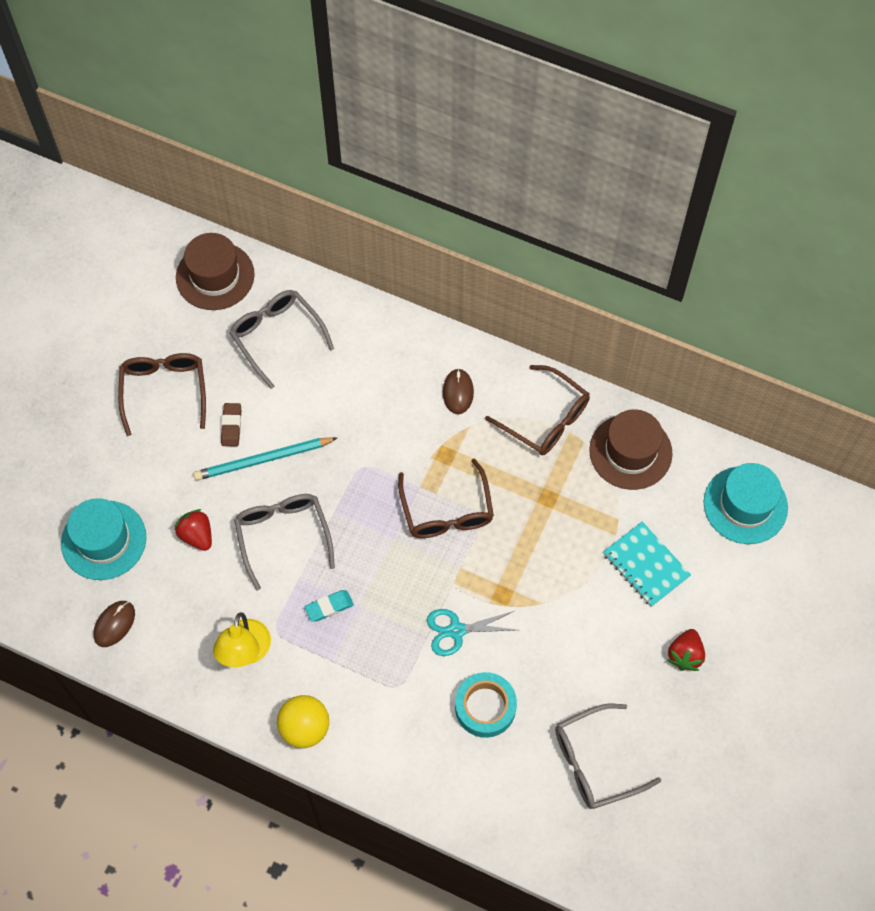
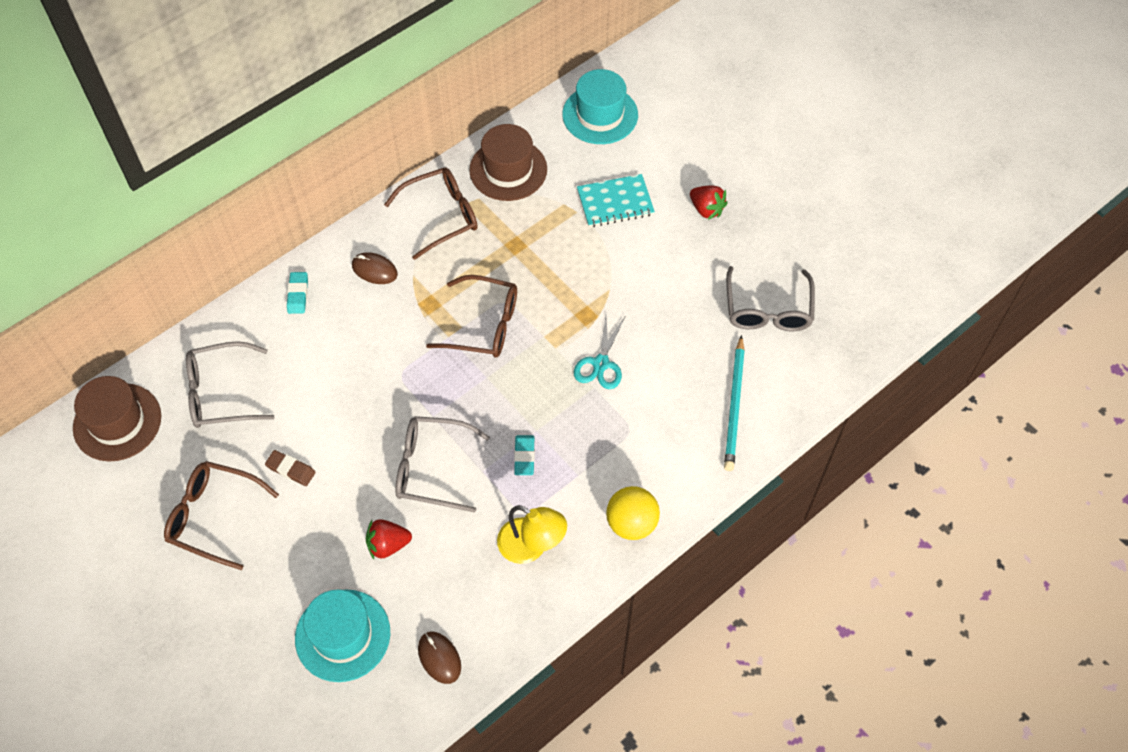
camera: 65 degrees left, 5 degrees down
turquoise pencil [194,437,337,480] -> turquoise pencil moved to [724,335,745,471]
turquoise tape [455,672,517,738] -> none
none -> turquoise eraser [287,272,308,314]

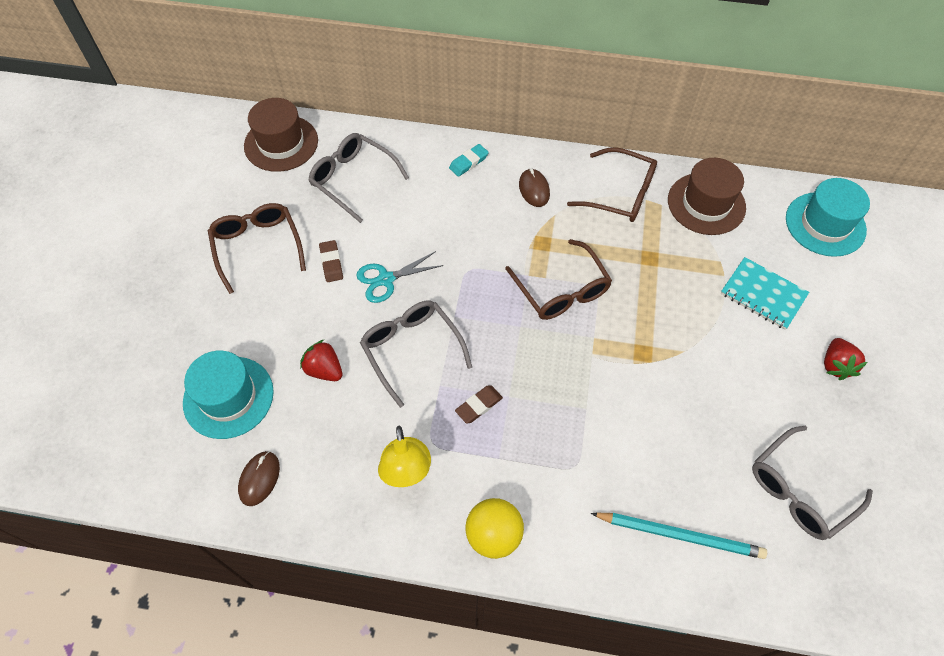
camera: 50 degrees right, 0 degrees up
turquoise eraser [514,435,535,475] -> brown eraser [455,385,503,424]
turquoise scissors [574,315,626,389] -> turquoise scissors moved to [356,251,444,303]
turquoise pencil [724,335,745,471] -> turquoise pencil turned 135 degrees counterclockwise [591,513,767,559]

